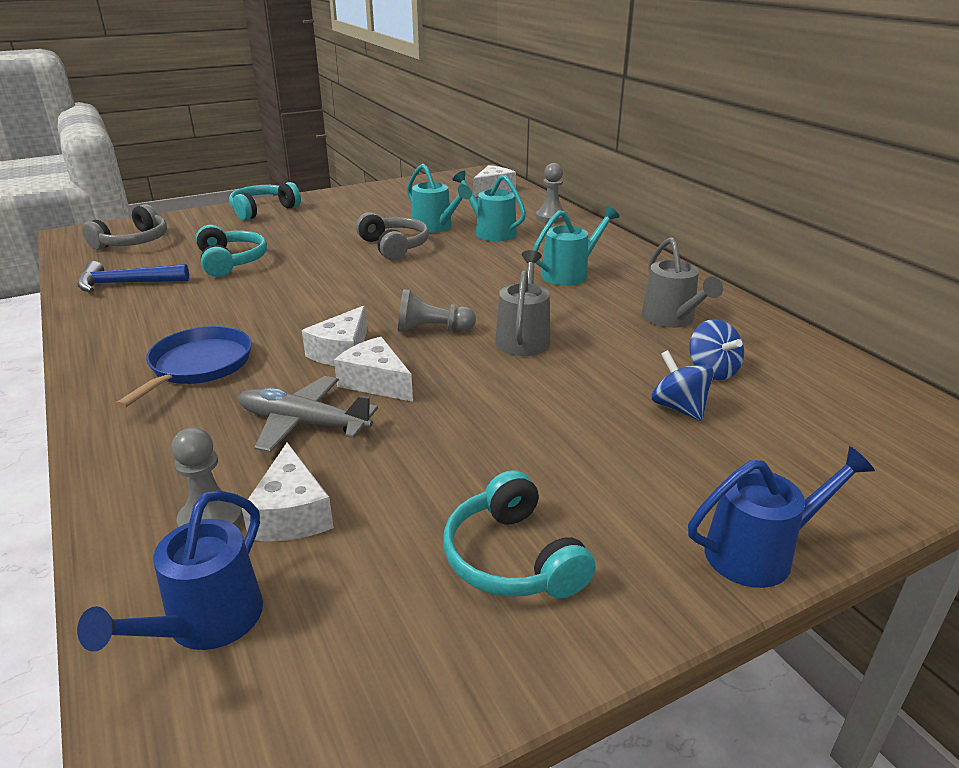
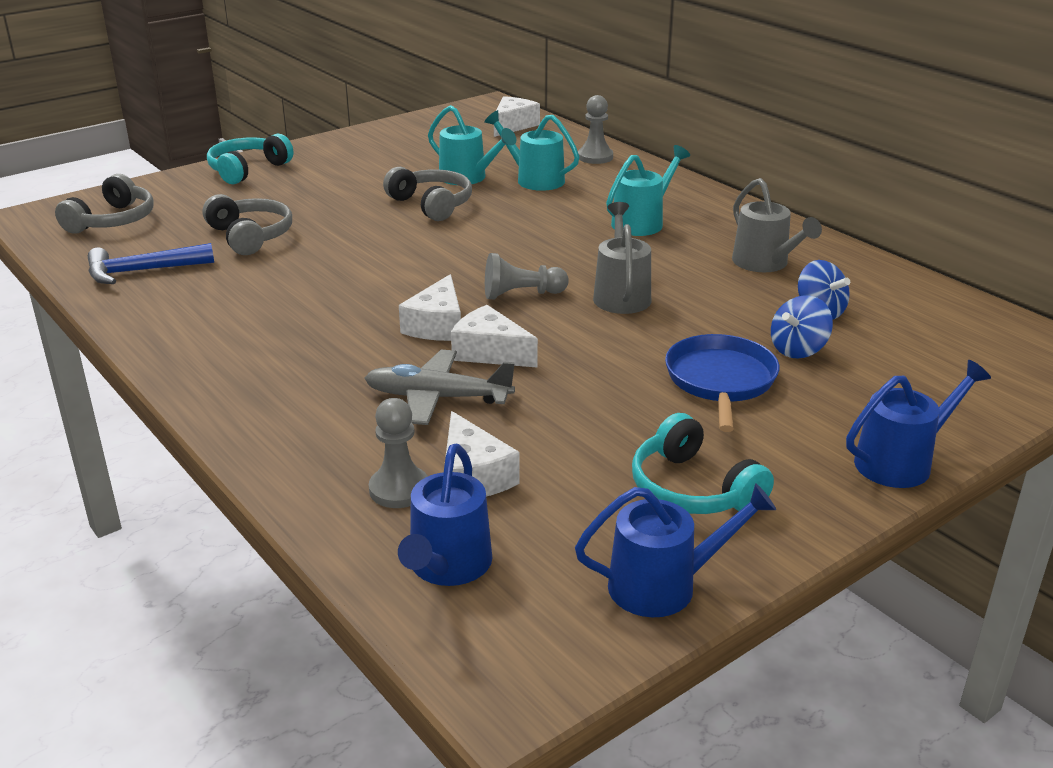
camera: 10 degrees left, 0 degrees up
blue pan [115,326,252,408] -> blue pan moved to [665,334,780,432]
turquoise headphones [196,225,267,277] -> grey headphones [202,194,292,255]
blue spinning top [651,350,714,421] -> blue spinning top turned 90 degrees counterclockwise [771,295,833,359]
none -> blue watering can [575,483,776,617]

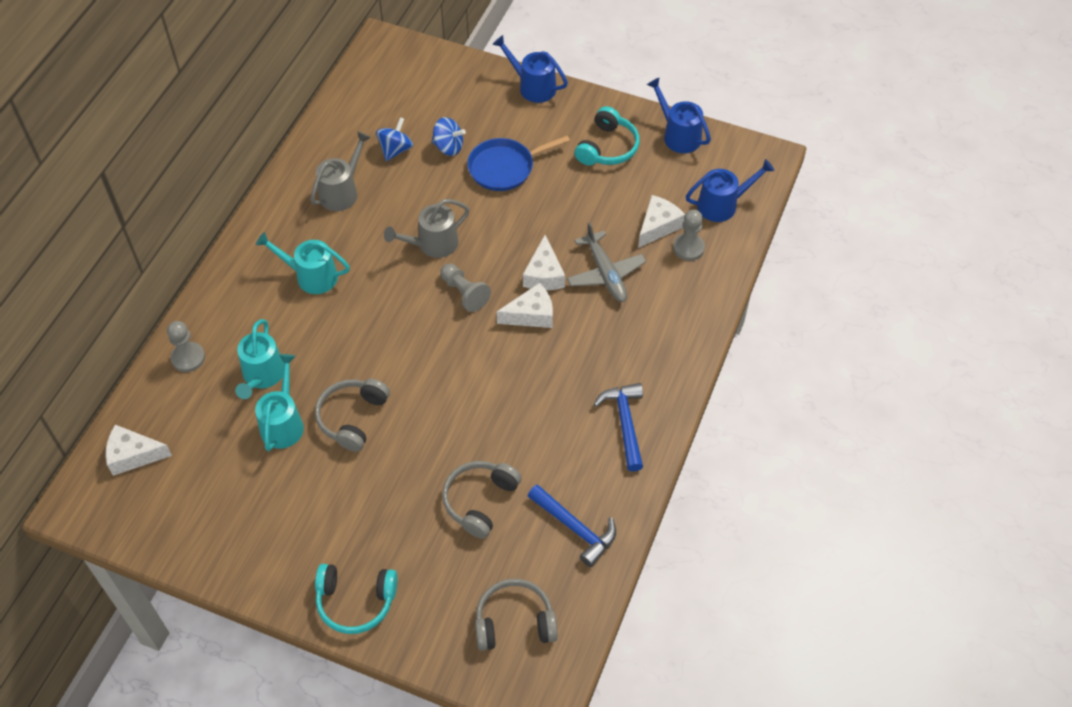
camera: 120 degrees left, 25 degrees up
none -> blue hammer [594,383,643,472]

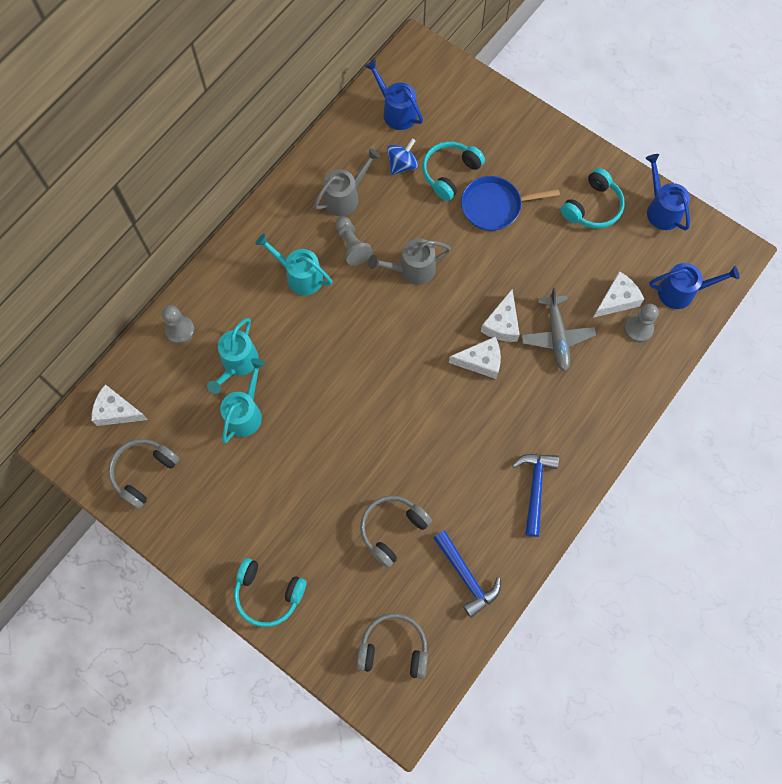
camera: 15 degrees right, 15 degrees up
grey headphones [315,379,390,452] -> grey headphones moved to [108,439,179,509]
blue spinning top [432,117,466,156] -> turquoise headphones [422,141,485,201]
grey pawn [440,264,491,312] -> grey pawn moved to [335,216,373,265]
blue watering can [493,35,568,103] -> blue watering can moved to [365,59,423,130]

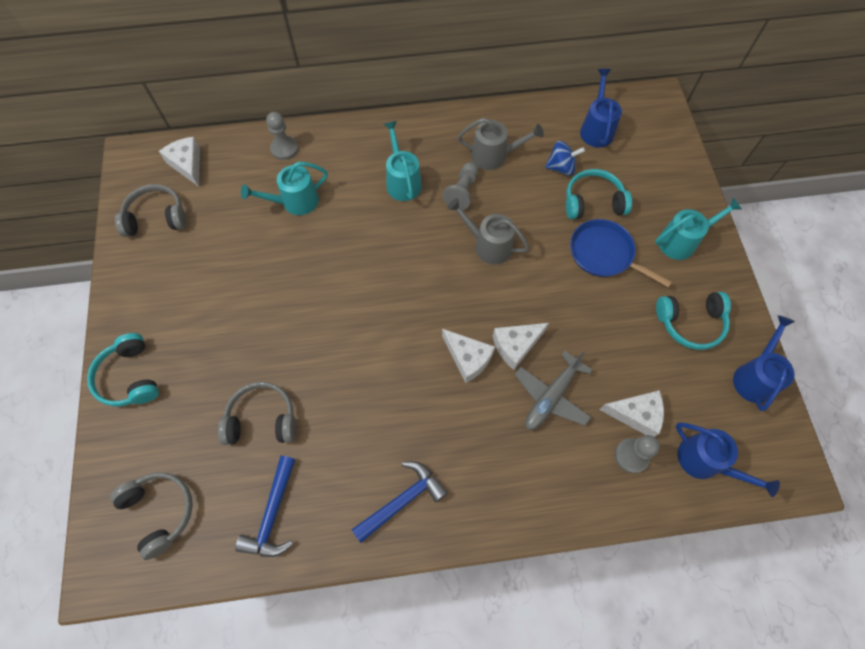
camera: 45 degrees right, 5 degrees down
turquoise watering can [220,358,265,443] -> turquoise watering can moved to [655,197,742,260]

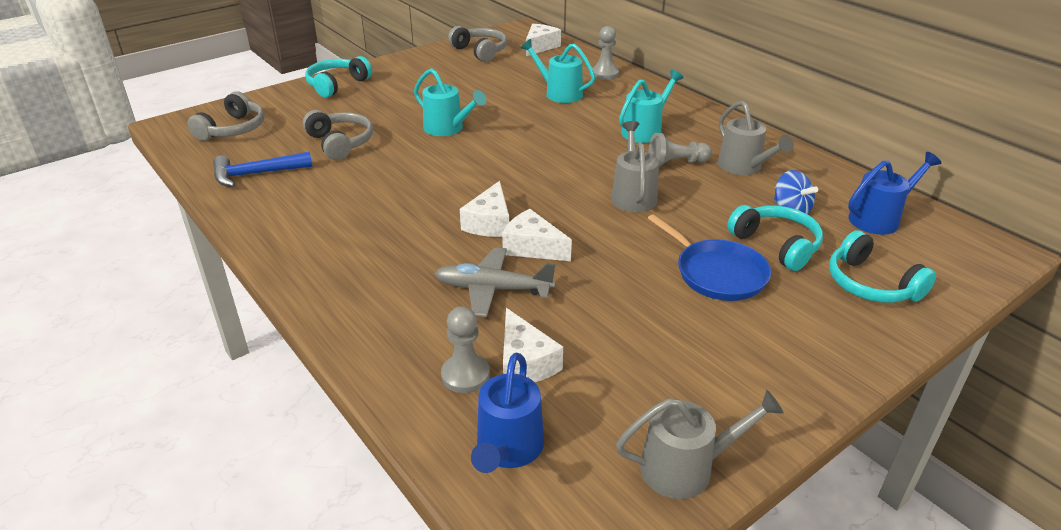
camera: 60 degrees right, 30 degrees down
blue hammer [352,461,448,543] -> none
blue pan [570,219,672,287] -> blue pan turned 135 degrees clockwise [647,214,771,301]
turquoise watering can [655,197,742,260] -> turquoise watering can moved to [414,68,486,136]
turquoise headphones [656,292,731,350] -> turquoise headphones moved to [829,230,936,303]
blue watering can [733,315,795,411] -> grey watering can [616,390,784,499]

